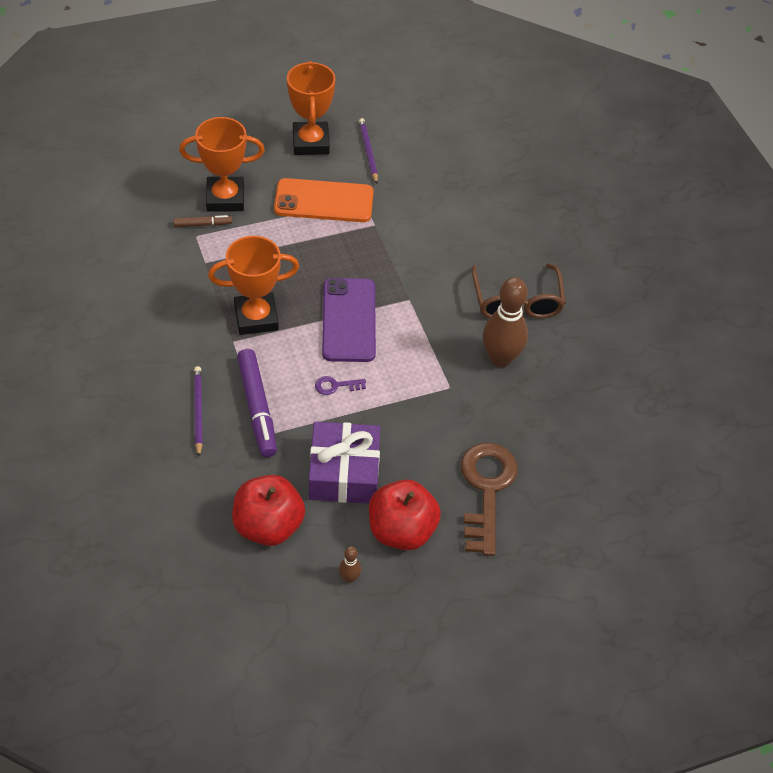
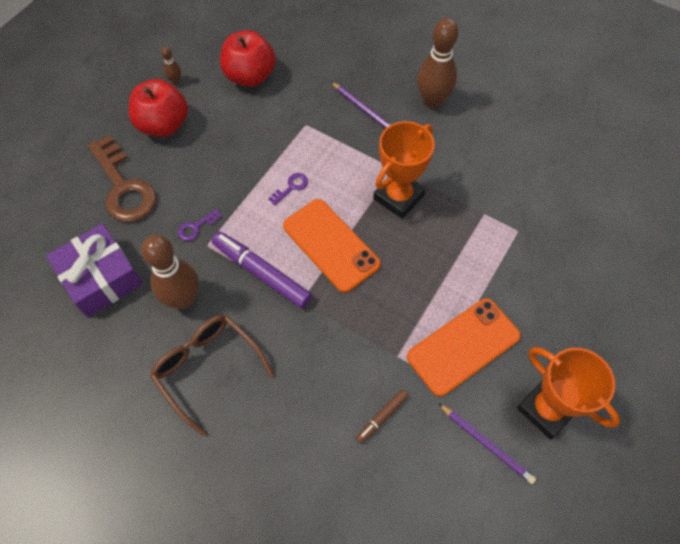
camera: 145 degrees right, 10 degrees up
brown marker [174,215,232,227] -> brown marker moved to [356,390,408,444]
orange trophy [179,117,265,212] -> none
purple marker [237,349,277,457] -> purple marker moved to [212,232,312,308]
purple gift [309,422,380,504] -> purple gift moved to [46,223,143,317]
purple phone [322,278,376,362] -> orange phone [283,199,381,293]
none -> purple key [178,209,222,241]
none -> brown bowling pin [417,18,459,108]

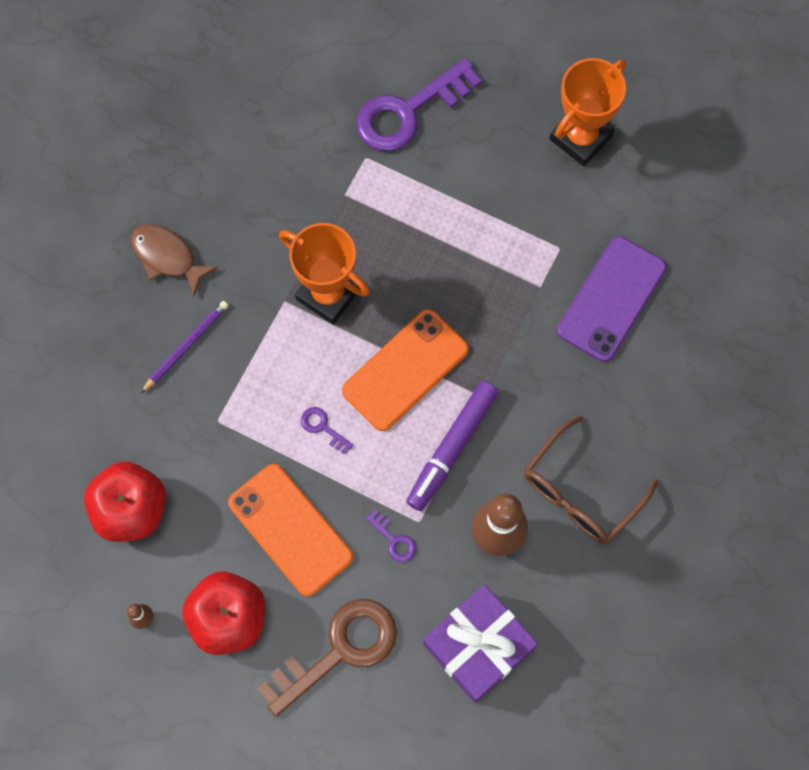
camera: 95 degrees left, 10 degrees up
brown marker [356,390,408,444] -> purple phone [557,236,667,362]
orange phone [407,298,521,396] -> orange phone moved to [228,464,353,597]
brown bowling pin [417,18,459,108] -> brown fish [131,224,218,296]
purple pencil [438,403,536,484] -> none
none -> purple key [356,58,482,151]

